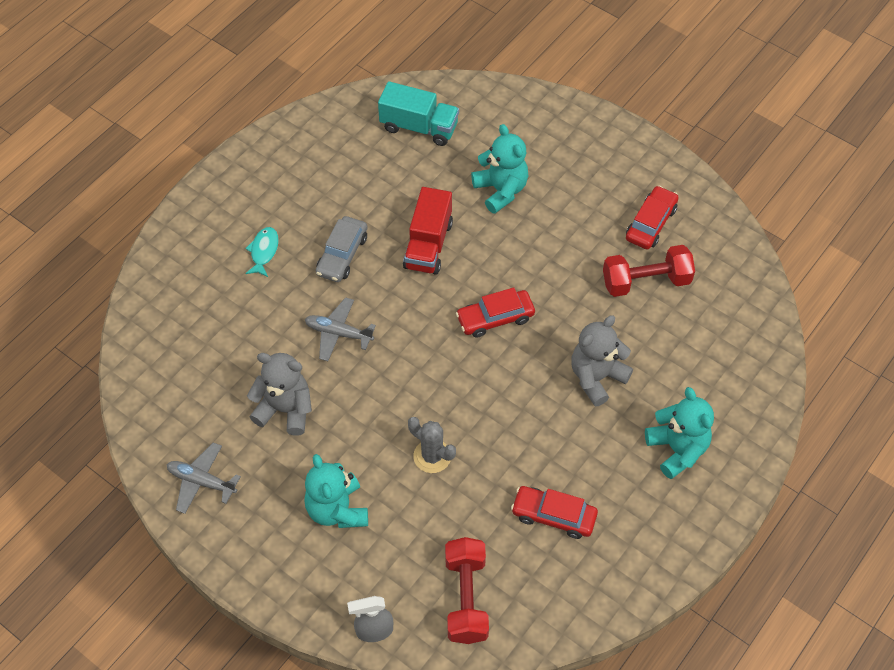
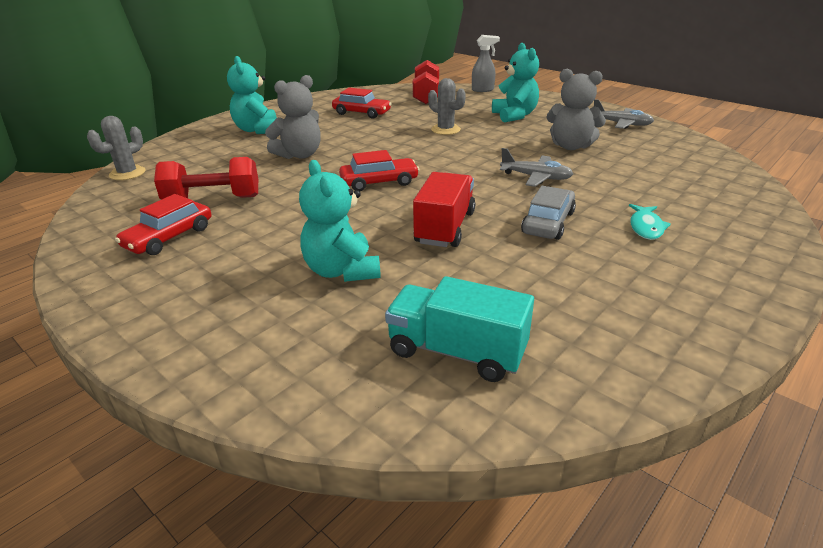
camera: 175 degrees left, 25 degrees down
none -> grey cactus [87,116,146,180]

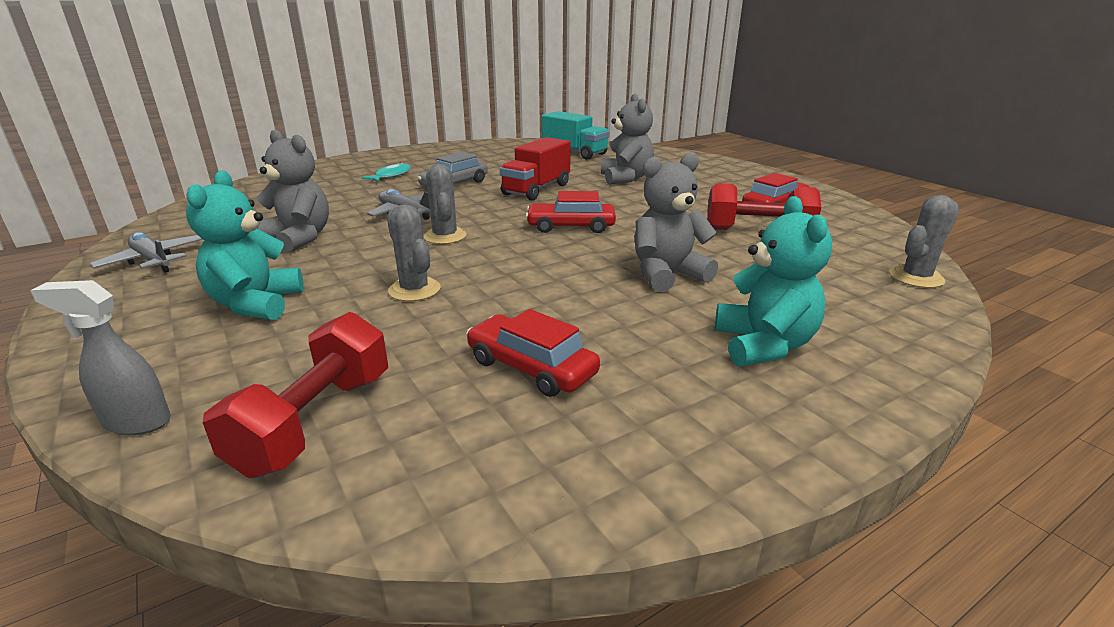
camera: 165 degrees left, 5 degrees down
turquoise teddy bear [299,160,381,282] -> grey teddy bear [601,94,654,185]
none -> grey cactus [424,164,467,244]

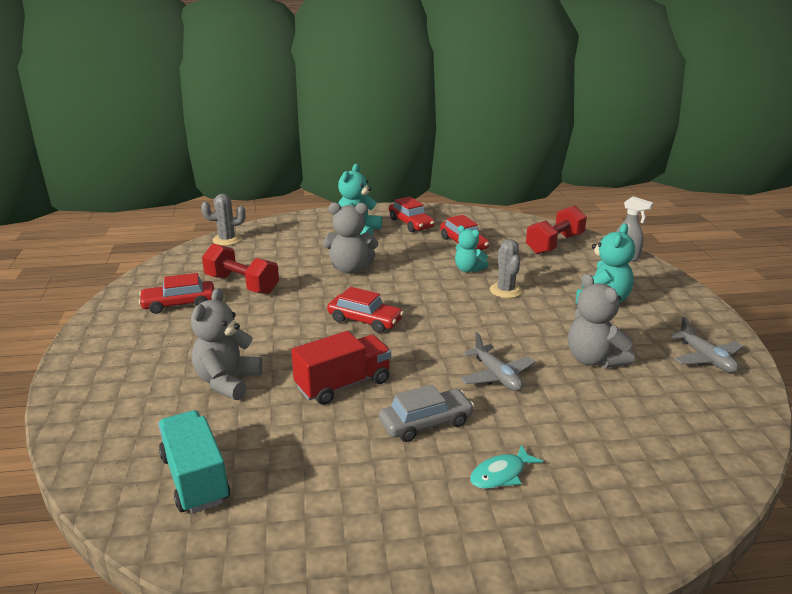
camera: 155 degrees left, 0 degrees up
grey cactus [424,164,467,244] -> none
none -> red car [389,196,435,232]
none -> turquoise teddy bear [455,226,488,272]

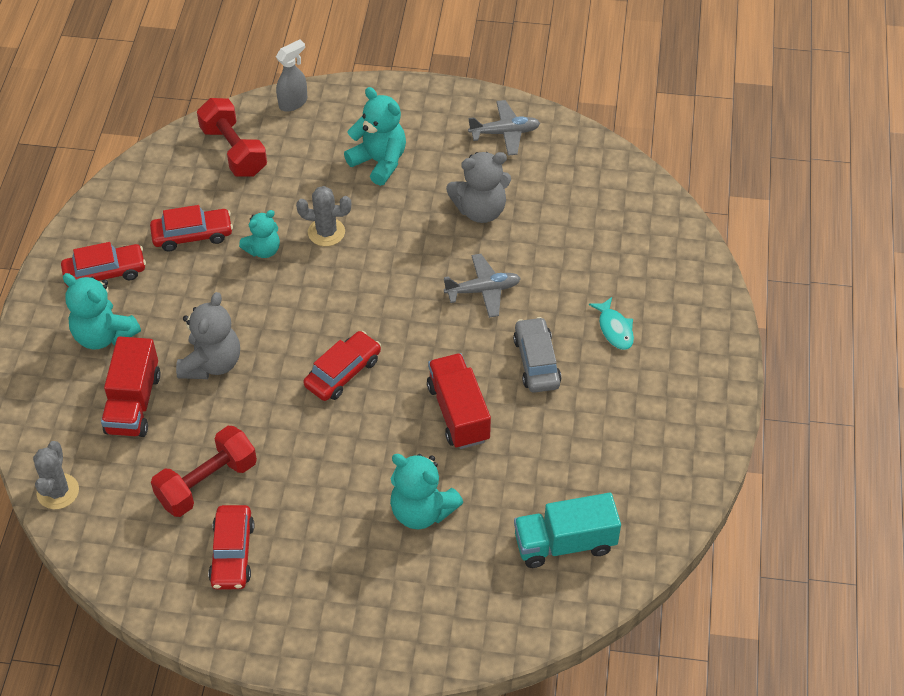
camera: 75 degrees left, 25 degrees up
grey teddy bear [191,288,263,400] -> turquoise teddy bear [390,454,463,529]
none -> red truck [101,336,161,437]

